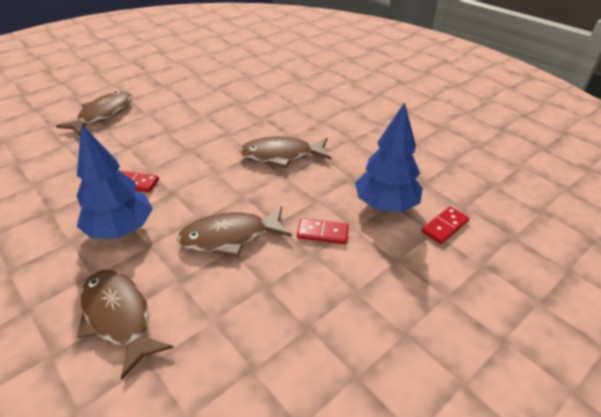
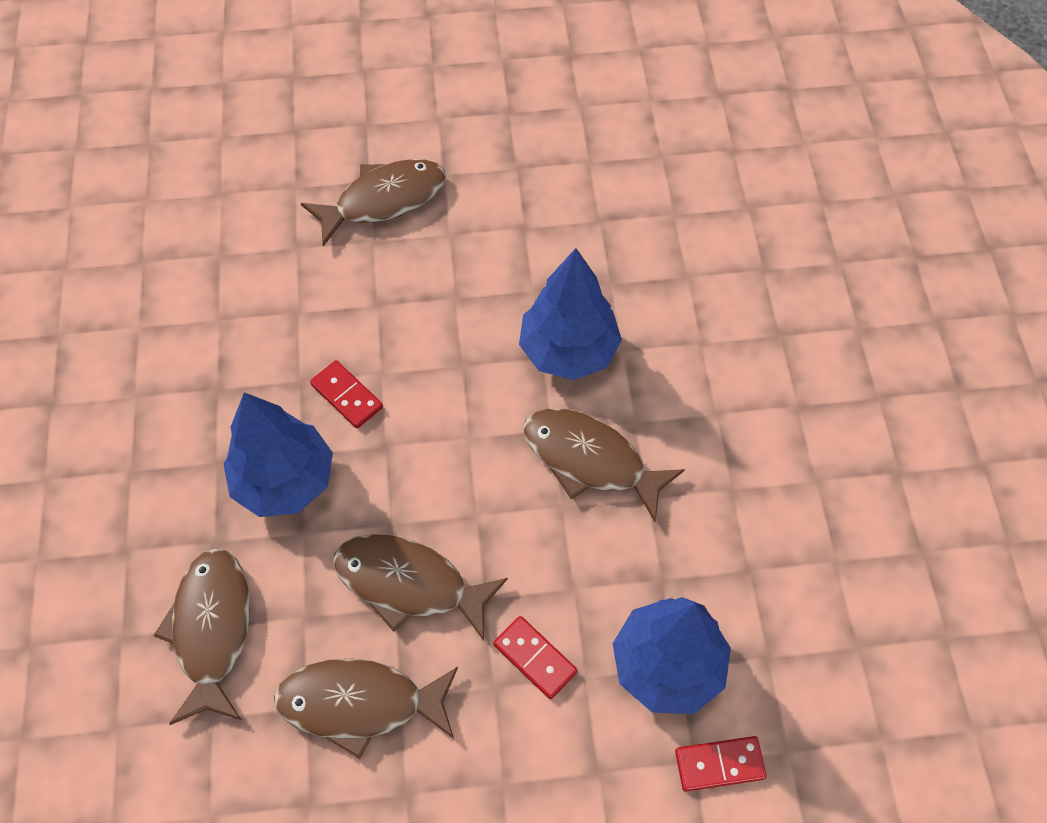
camera: 35 degrees right, 20 degrees up
none -> brown fish [274,659,458,759]
none -> blue tree [519,248,622,380]

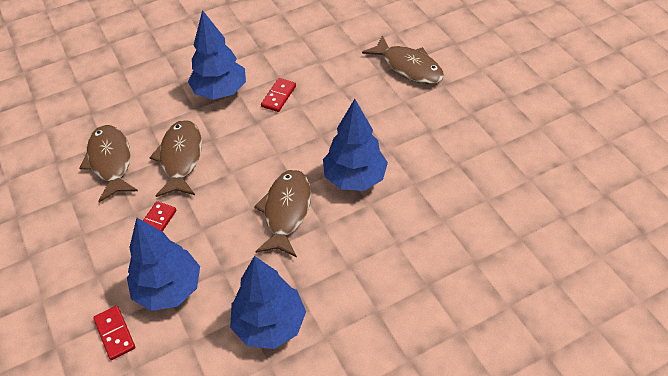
camera: 70 degrees right, 10 degrees down
brown fish [154,548,250,725] -> none
none -> blue tree [230,256,306,349]

